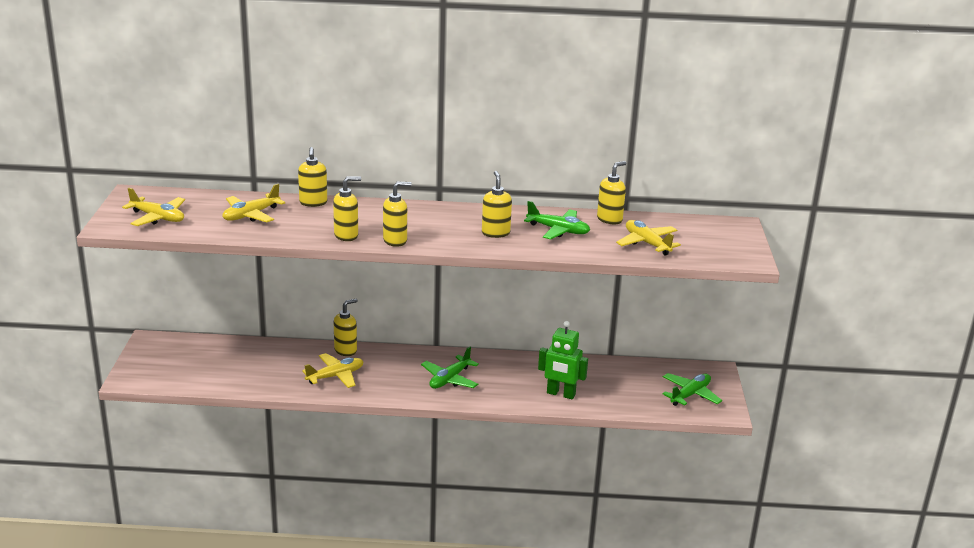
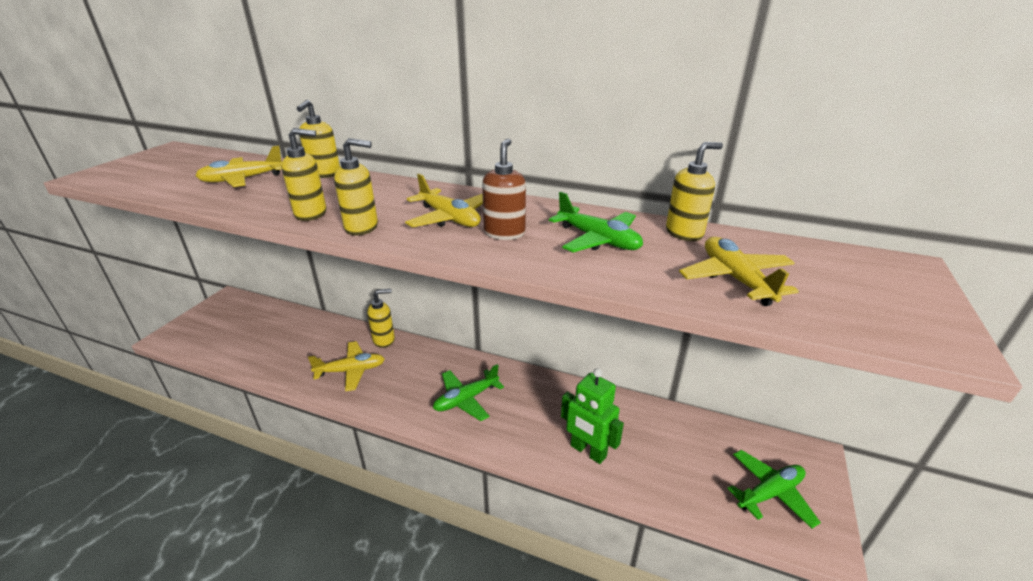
camera: 20 degrees right, 5 degrees up
yellow plane [122,188,185,226] -> yellow plane moved to [405,174,483,227]
yellow soap dispenser [482,171,512,238] -> brown soap dispenser [482,139,526,240]

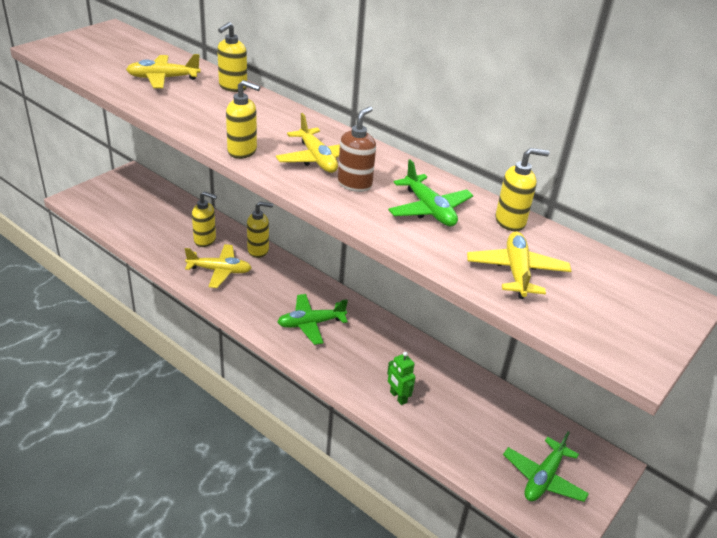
camera: 15 degrees right, 5 degrees up
yellow soap dispenser [281,128,326,221] -> yellow soap dispenser moved to [192,191,217,247]
green robot [561,368,624,464] -> green robot [387,352,416,405], size x0.62
green plane [727,450,821,529] -> green plane turned 135 degrees clockwise [503,432,589,502]

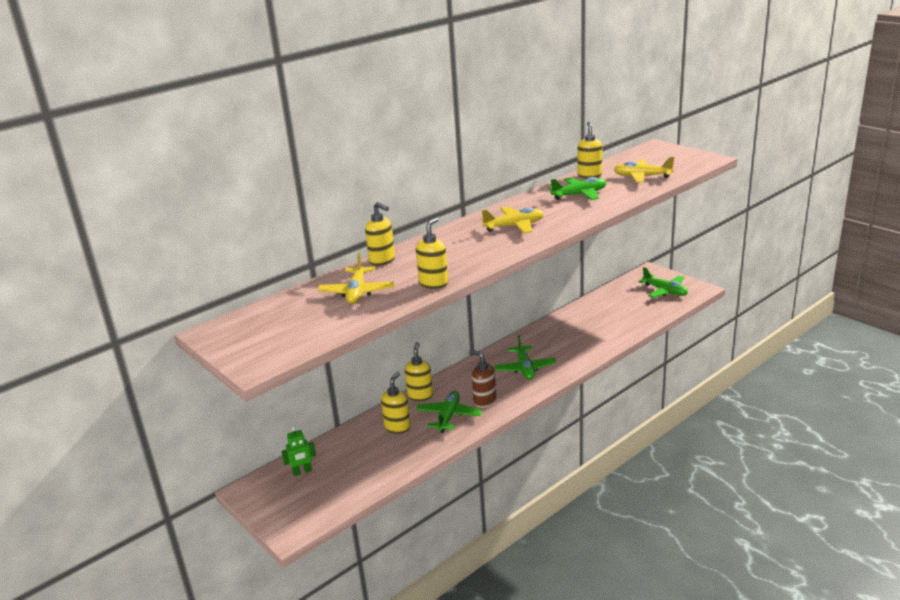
camera: 75 degrees left, 10 degrees down
yellow plane [185,244,252,288] -> green plane [416,391,482,433]
yellow soap dispenser [226,80,260,159] -> yellow soap dispenser moved to [416,217,448,289]
brown soap dispenser [338,106,376,192] -> brown soap dispenser moved to [469,350,496,408]
green robot [387,352,416,405] -> green robot moved to [282,427,316,476]

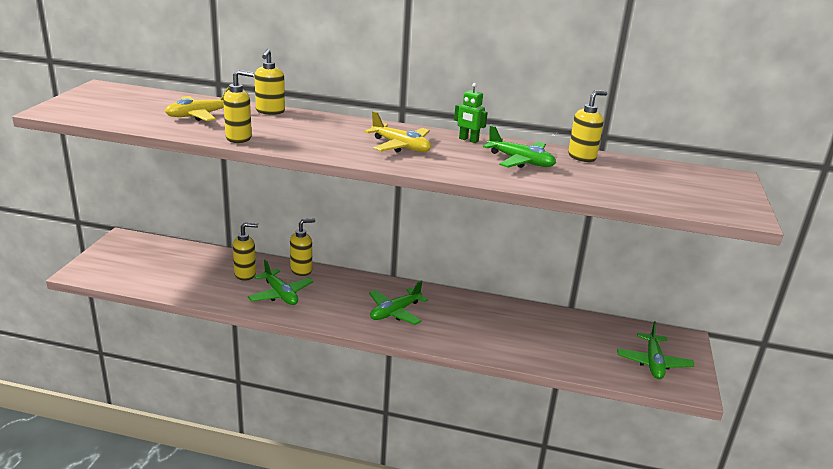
camera: 50 degrees right, 0 degrees up
green robot [282,427,316,476] -> green robot moved to [454,83,488,143]
green plane [416,391,482,433] -> green plane turned 75 degrees clockwise [248,259,313,305]
brown soap dispenser [469,350,496,408] -> none
yellow plane [614,157,674,182] -> none

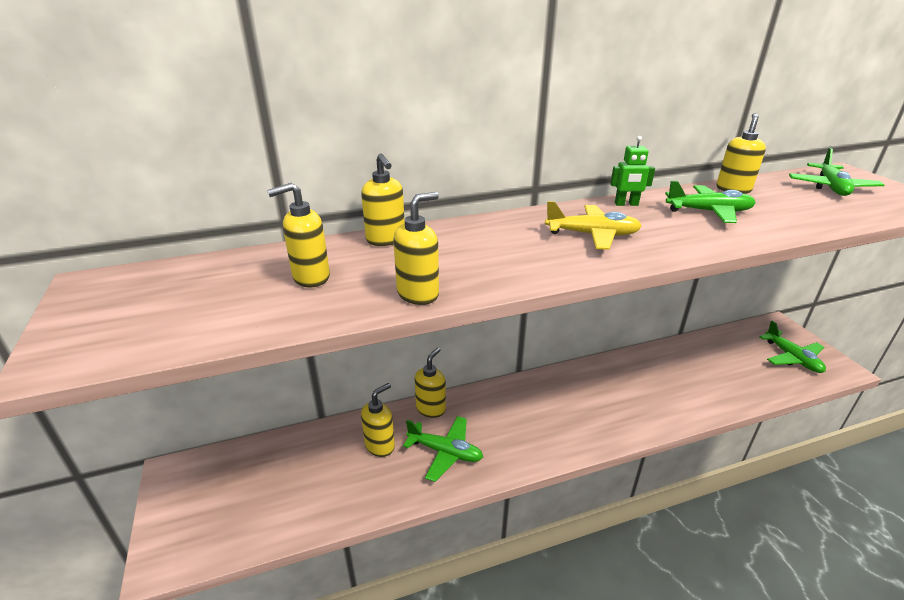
camera: 30 degrees left, 5 degrees up
yellow plane [165,87,230,121] -> yellow soap dispenser [267,183,330,288]
green plane [369,281,428,325] -> green plane moved to [789,148,884,196]

